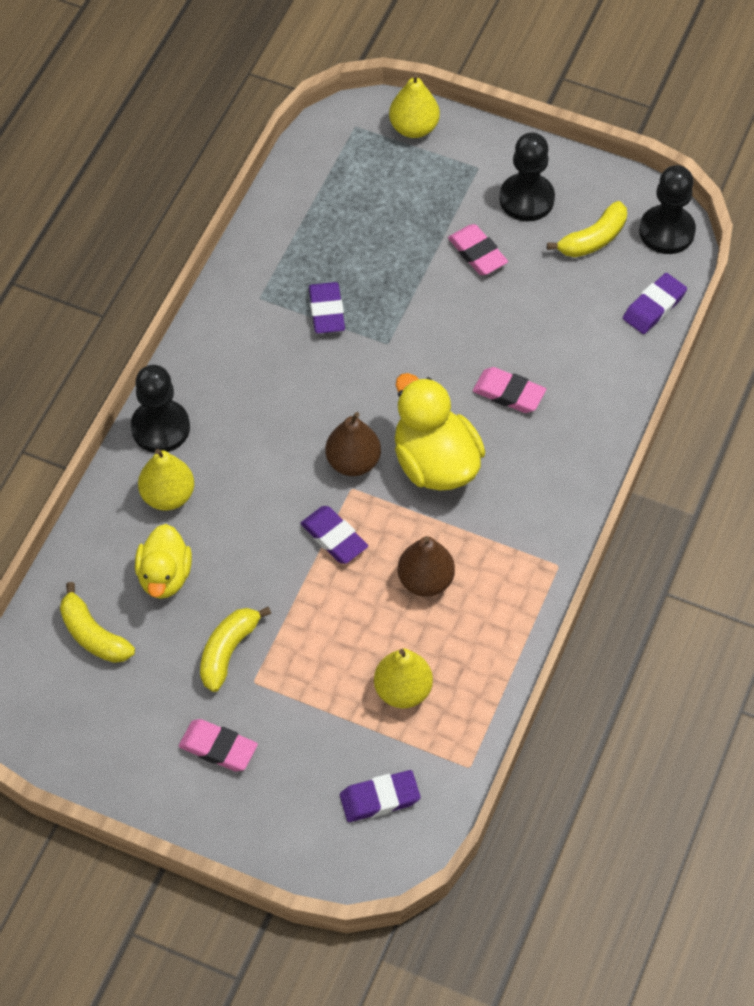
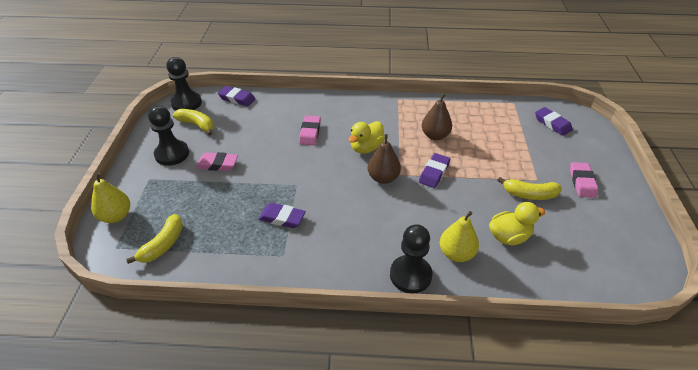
camera: 110 degrees left, 15 degrees down
yellow banana [60,582,135,663] -> yellow banana moved to [126,214,183,264]
purple eraser [309,282,345,334] -> purple eraser turned 45 degrees clockwise [259,203,306,228]
yellow pear [374,648,433,708] -> none
yellow duck [395,373,485,491] -> yellow duck [348,121,385,154], size x0.66
pink eraser [448,224,508,275] -> pink eraser turned 60 degrees clockwise [196,152,238,171]

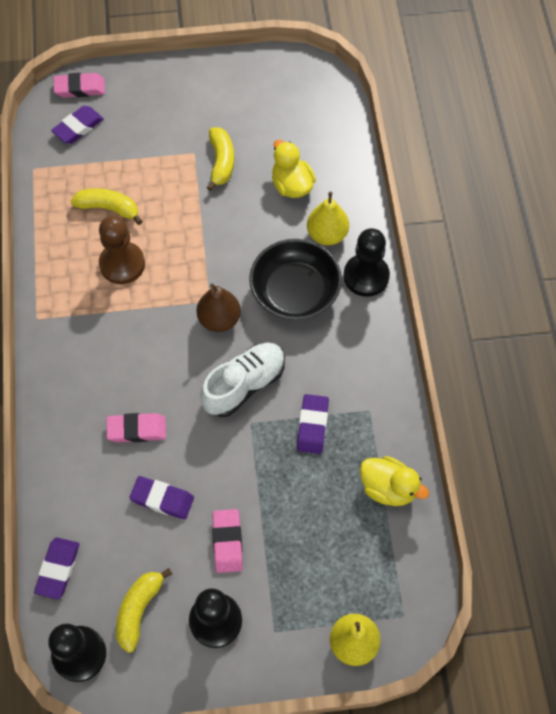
camera: 100 degrees left, 20 degrees up
yellow banana [126,214,183,264] -> yellow banana moved to [70,188,142,225]
yellow duck [348,121,385,154] -> yellow duck moved to [360,456,429,506]
purple eraser [419,153,450,188] -> purple eraser moved to [129,476,194,519]
brown pear [422,93,452,140] -> brown pawn [99,216,145,284]
pink eraser [570,162,598,198] -> pink eraser moved to [54,73,105,98]
none -> white shoe [200,342,285,417]
none -> black bowl [249,239,342,320]

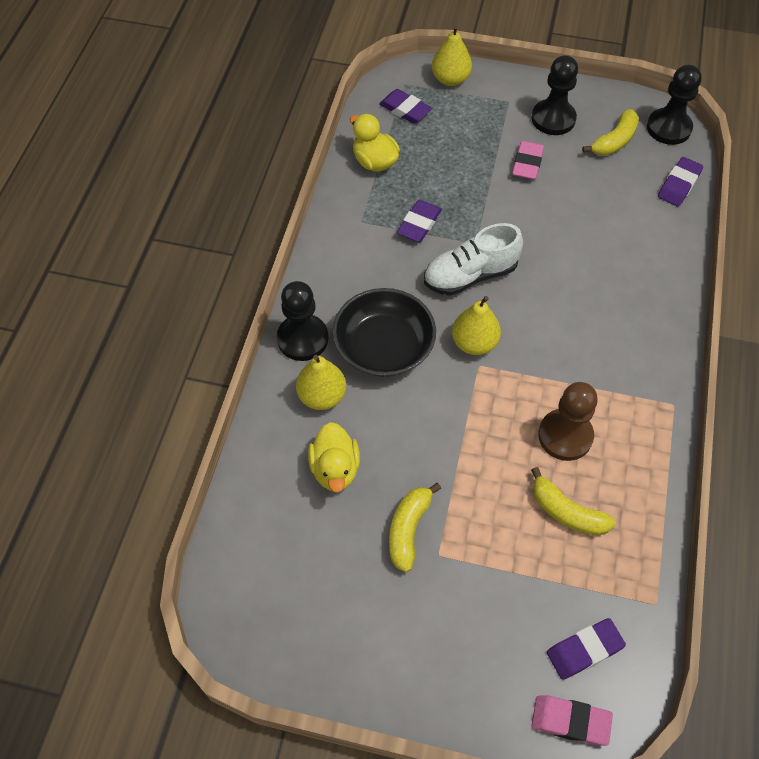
camera: 160 degrees left, 5 degrees down
pink eraser [107,413,166,442] -> none
purple eraser [129,476,194,519] -> purple eraser moved to [379,89,432,124]
brown pear [196,283,241,332] -> yellow pear [452,296,501,355]

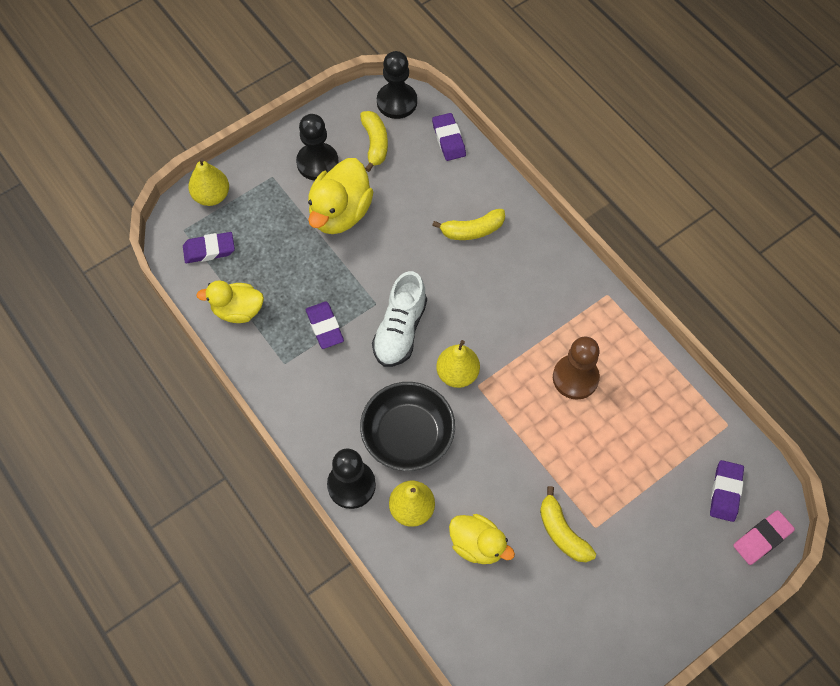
camera: 50 degrees left, 5 degrees up
pink eraser [512,141,544,180] -> yellow duck [308,158,373,234]
yellow banana [531,467,616,536] -> yellow banana moved to [432,209,505,240]

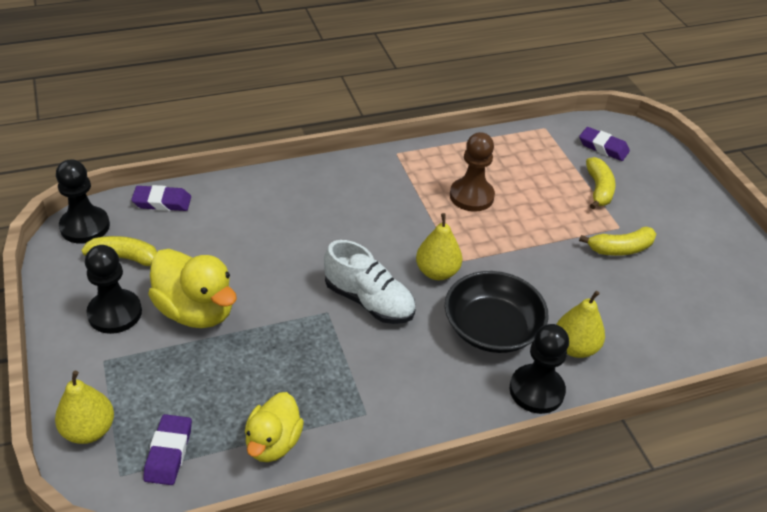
camera: 75 degrees left, 20 degrees down
purple eraser [306,302,344,349] -> none
yellow banana [432,209,505,240] -> yellow banana moved to [586,157,616,209]
yellow duck [449,514,515,564] -> none
pink eraser [733,510,795,565] -> none

